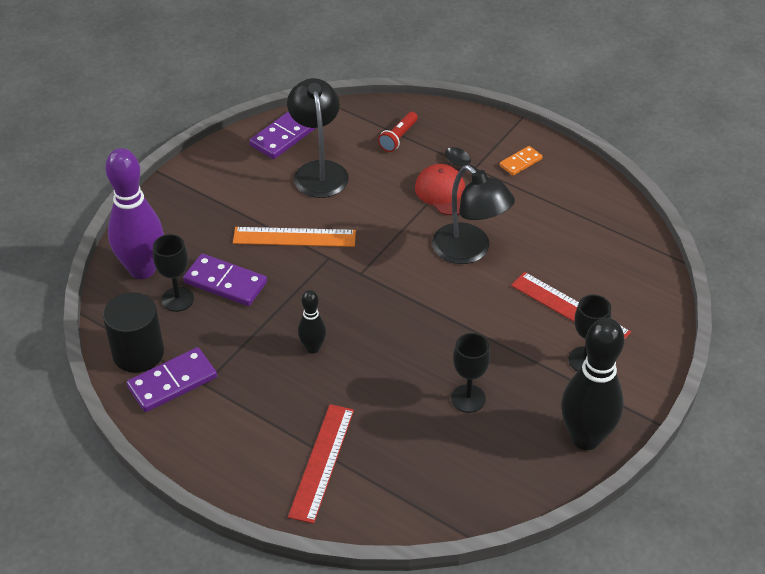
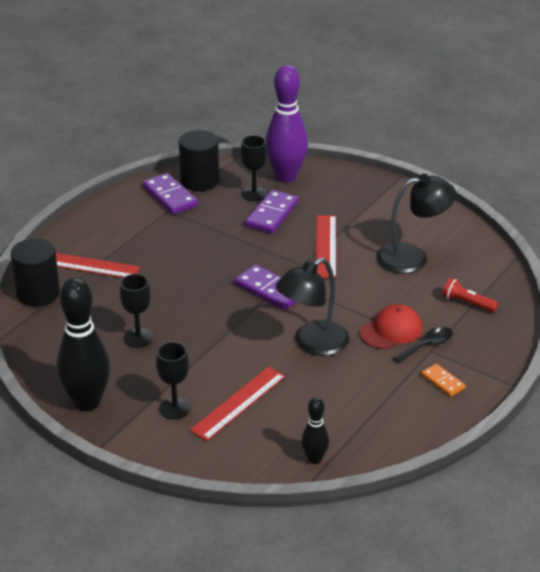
camera: 90 degrees right, 10 degrees down
orange ruler [233,227,356,247] -> red ruler [316,215,336,279]
purple domino [249,111,316,159] -> purple domino moved to [235,264,296,310]
black bowling pin [298,290,326,354] -> black bowling pin moved to [301,397,329,464]
none -> black cylinder [11,238,60,306]

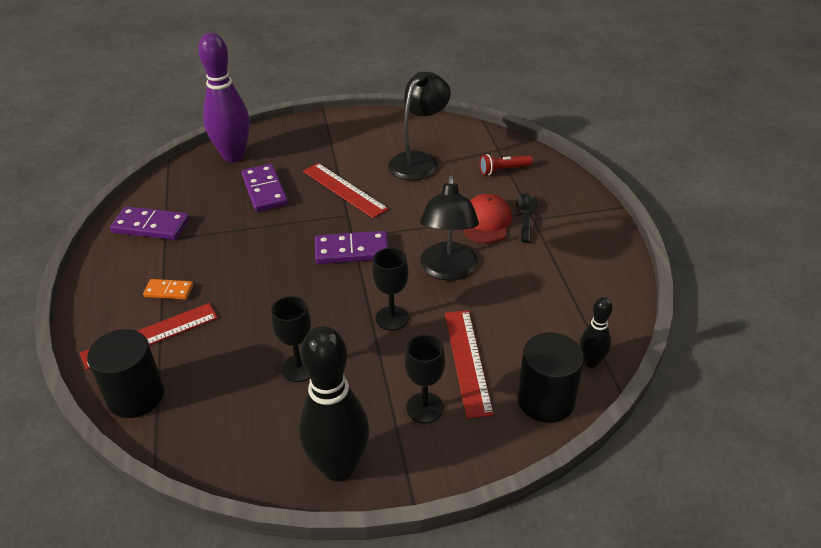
camera: 45 degrees left, 5 degrees up
black cylinder [179,130,219,191] -> black cylinder moved to [518,333,584,423]
black goblet [240,135,267,201] -> black goblet moved to [372,248,409,331]
orange domino [421,364,466,397] -> orange domino moved to [143,279,193,300]

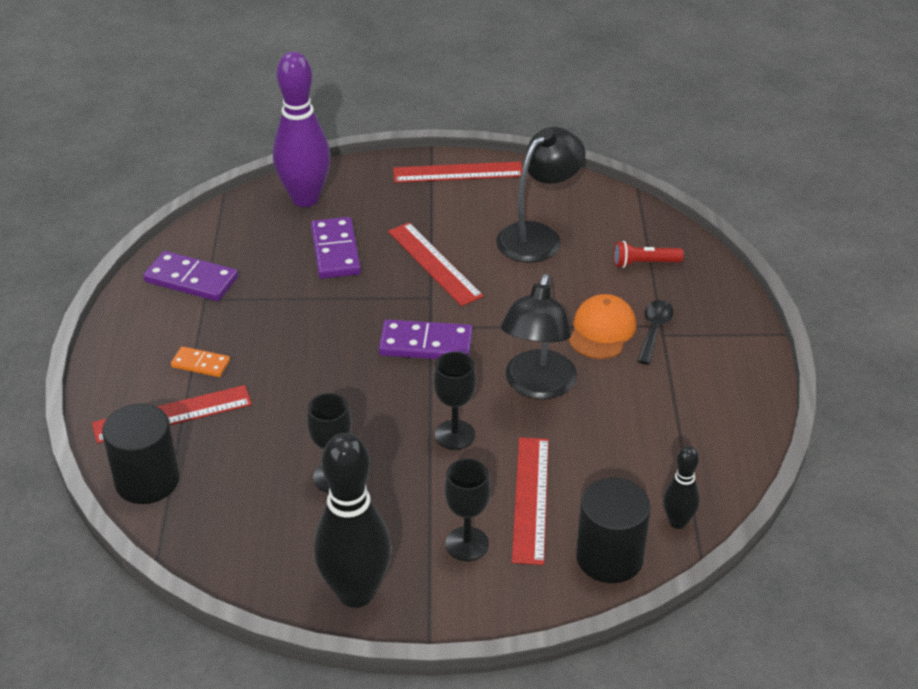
camera: 10 degrees right, 0 degrees up
red cap [463,194,512,244] -> orange cap [569,294,636,359]
none -> red ruler [393,162,522,183]

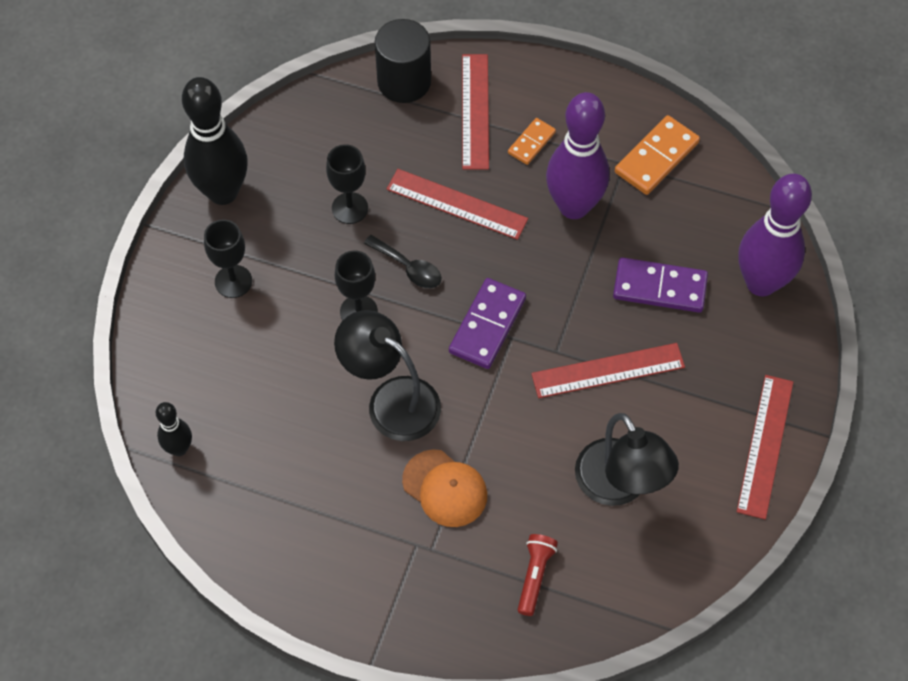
camera: 110 degrees right, 20 degrees up
purple domino [143,251,238,301] -> orange domino [615,115,700,195]
red ruler [512,437,549,565] -> red ruler moved to [387,169,528,240]
black cylinder [576,478,651,583] -> none
black spoon [638,300,673,365] -> black spoon moved to [364,235,441,288]
none -> purple bowling pin [546,92,610,219]

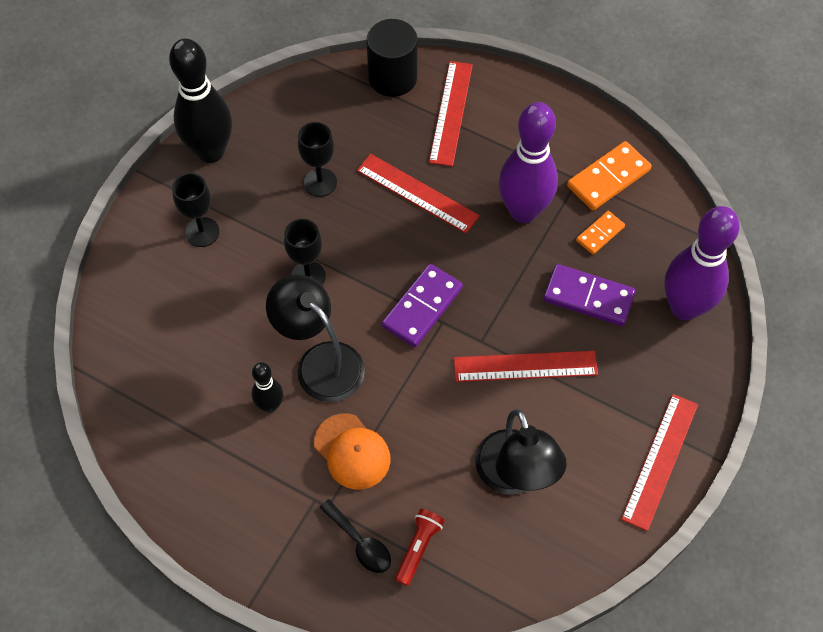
camera: 10 degrees right, 0 degrees up
black bowling pin [156,402,192,456] -> black bowling pin moved to [251,362,283,413]
black spoon [364,235,441,288] -> black spoon moved to [320,499,391,573]
orange domino [508,118,556,165] -> orange domino moved to [576,211,625,254]

